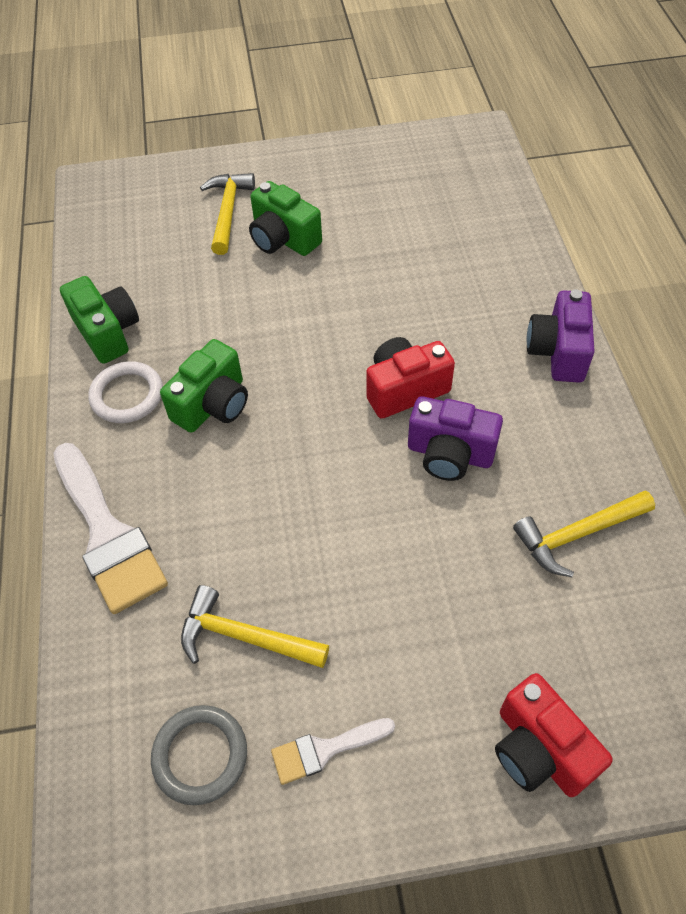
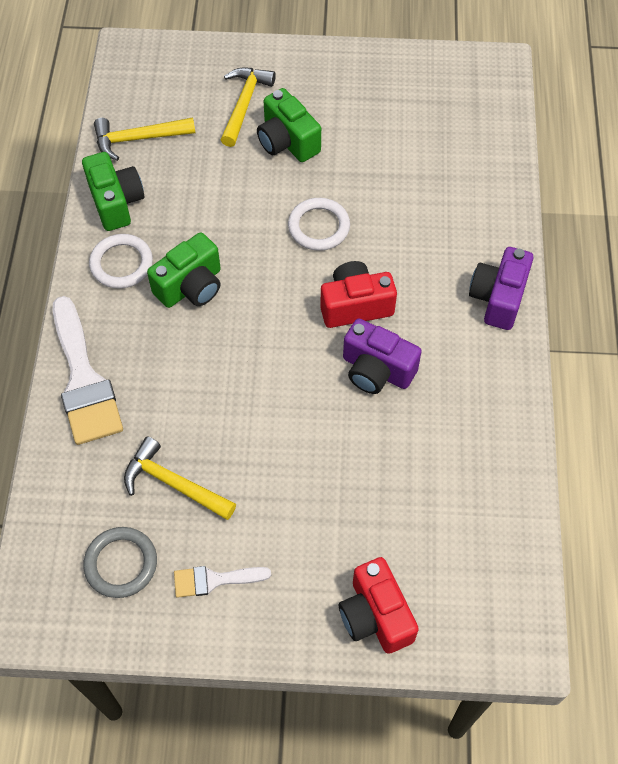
camera: 10 degrees right, 5 degrees up
yellow hammer [513,491,655,577] -> yellow hammer moved to [94,117,195,161]
none -> white ring [288,198,350,251]

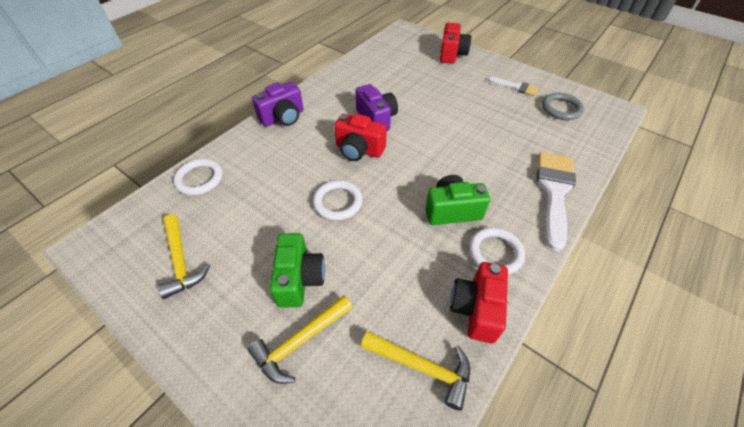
camera: 145 degrees left, 10 degrees down
green camera [82,152,144,231] -> red camera [450,262,508,343]
yellow hammer [124,436,236,520] -> yellow hammer moved to [158,214,210,299]
none -> white ring [174,159,223,195]

